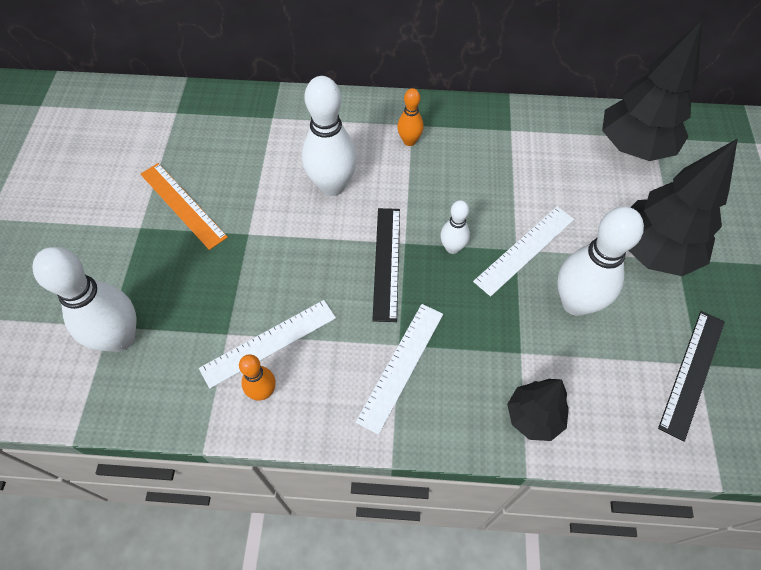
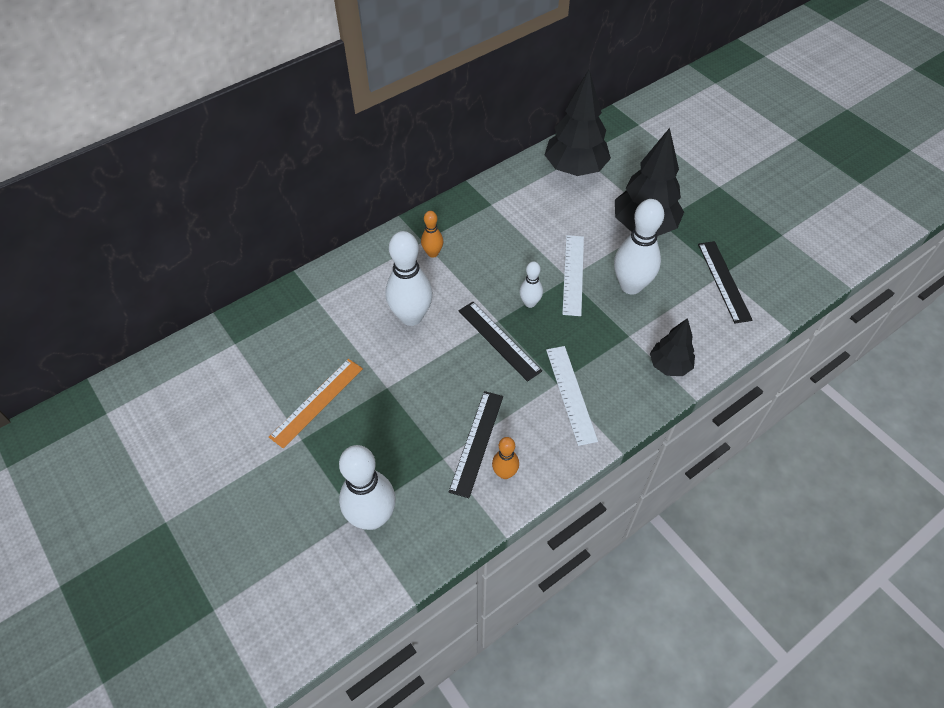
camera: 40 degrees left, 5 degrees down
orange ruler [140,163,228,250] -> orange ruler turned 60 degrees counterclockwise [269,359,363,449]
white ruler [199,300,336,389] -> black ruler [449,391,503,498]

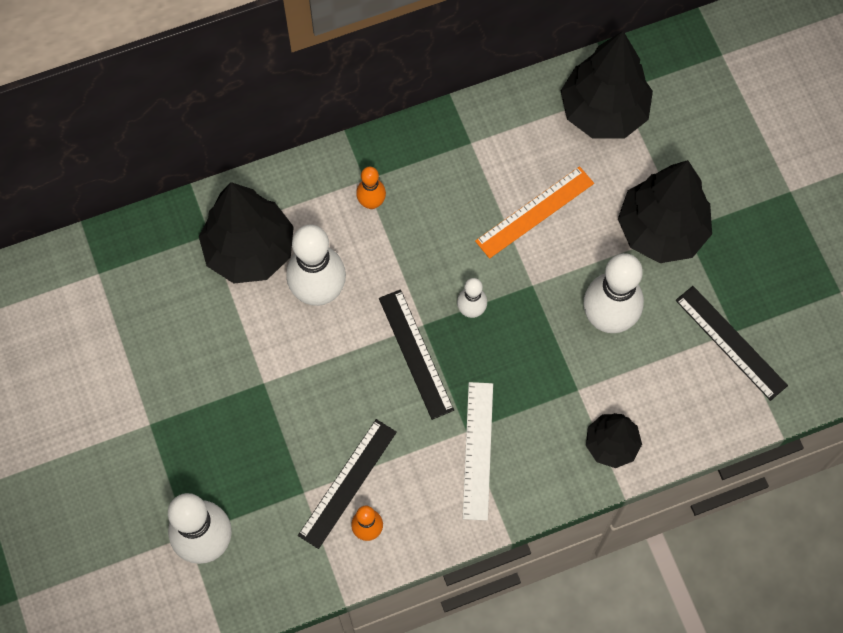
camera: 15 degrees right, 15 degrees up
orange ruler [269,359,363,449] -> orange ruler moved to [475,166,594,259]
white ruler [562,235,584,316] -> none
black ruler [698,241,752,323] -> black ruler turned 45 degrees counterclockwise [676,286,788,401]
none -> black tree [199,182,294,283]

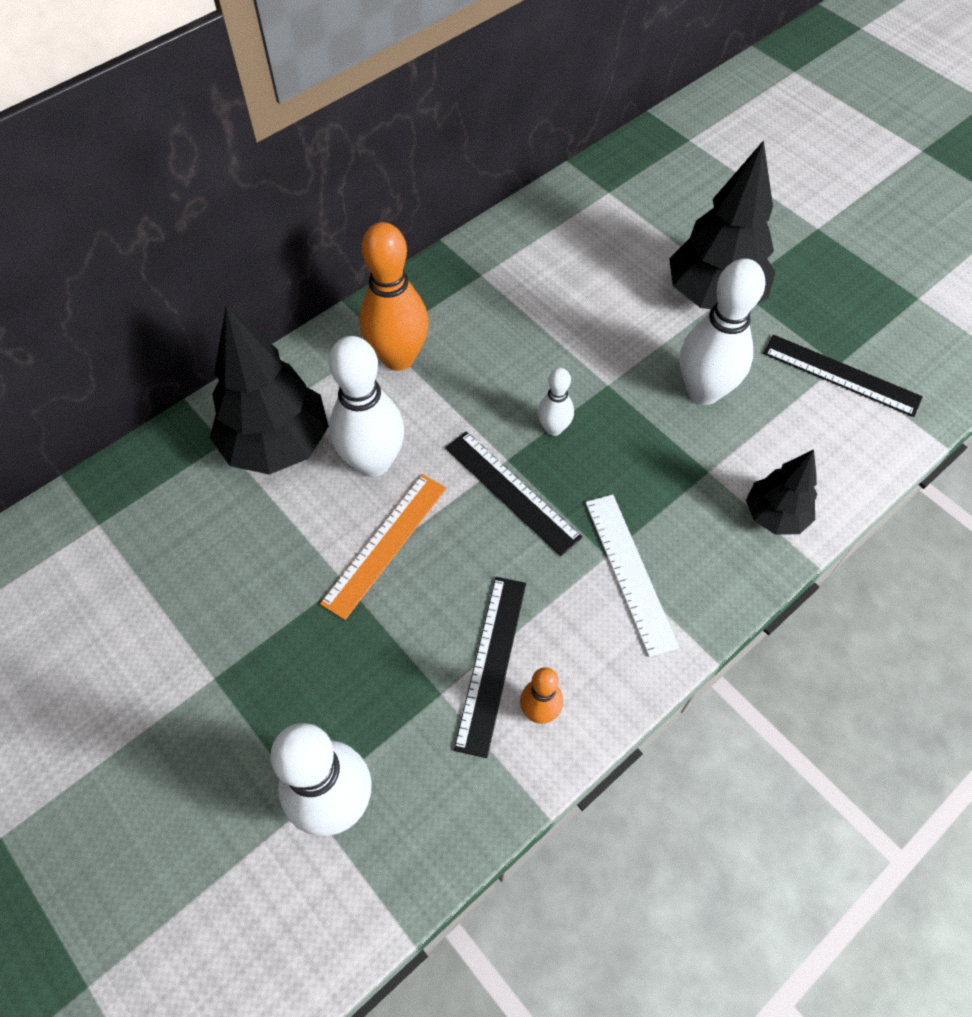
camera: 20 degrees left, 10 degrees down
orange bowling pin [356,167,386,209] -> orange bowling pin [359,222,429,371], size x1.94
orange ruler [475,166,594,259] -> orange ruler moved to [320,474,447,620]
black tree [561,31,653,139] -> none

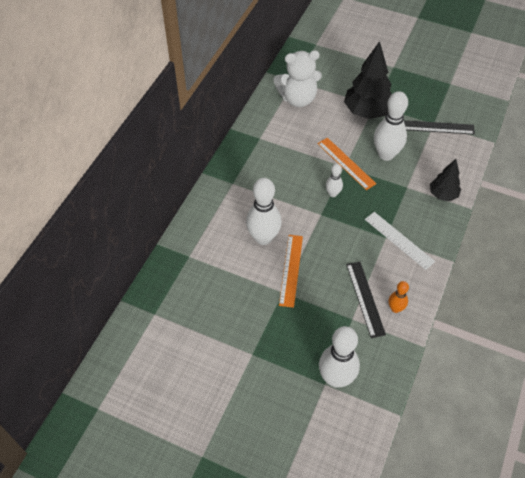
camera: 25 degrees left, 5 degrees down
black tree [210,306,329,475] -> none
orange bowling pin [359,222,429,371] -> none
black ruler [445,431,583,556] -> none
none -> white teddy bear [273,50,322,107]
none -> orange ruler [318,138,376,190]

